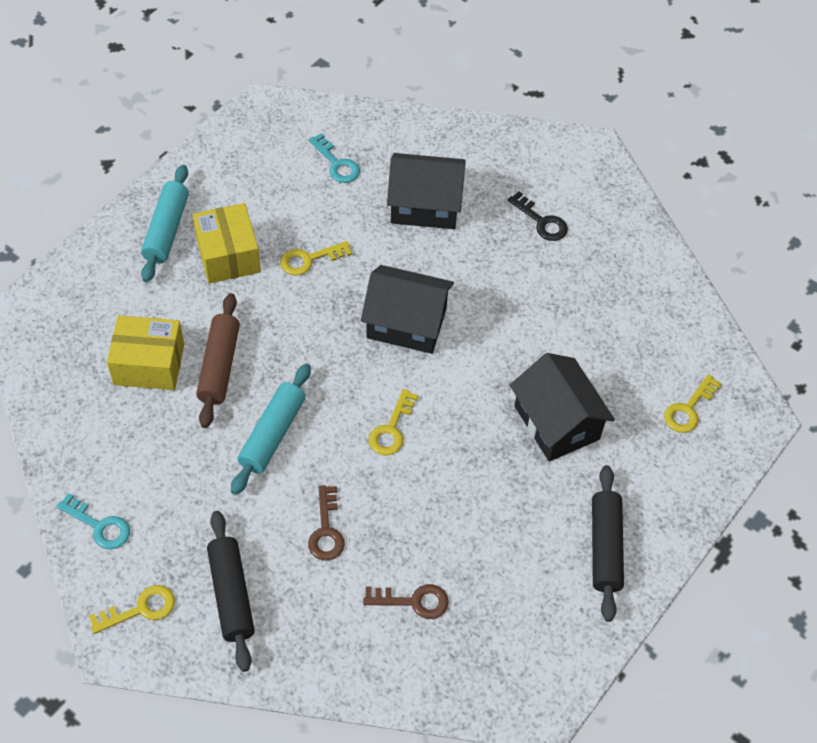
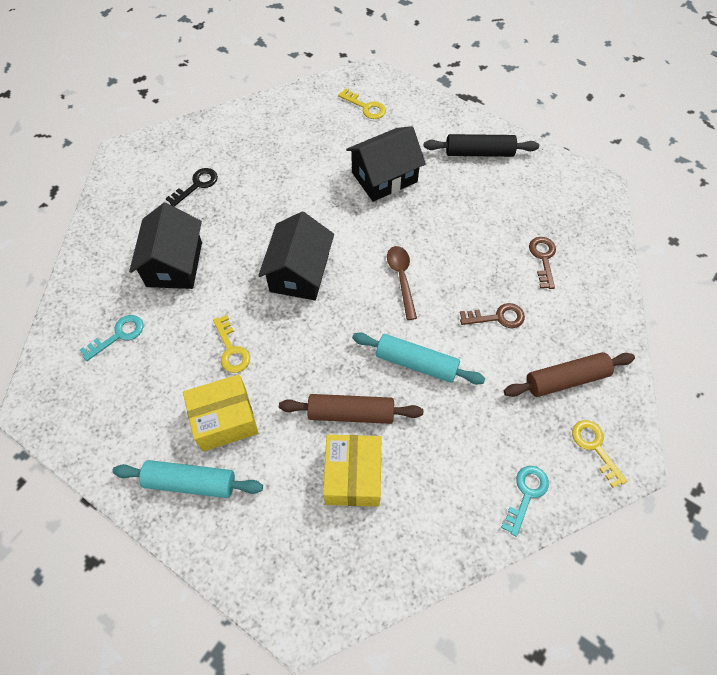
camera: 90 degrees left, 5 degrees up
black rolling pin [207,511,255,672] -> brown rolling pin [504,352,635,397]
yellow key [369,389,419,456] -> brown spoon [387,246,417,320]

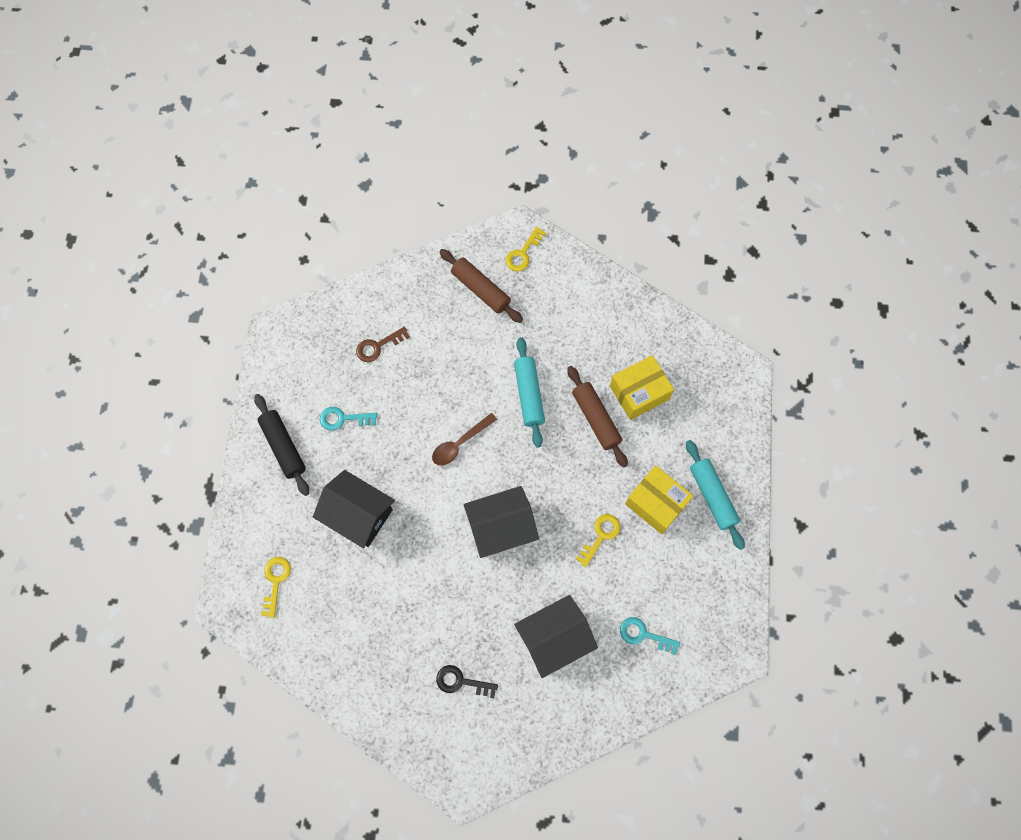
camera: 120 degrees left, 10 degrees up
brown key [460,303,525,328] -> none
turquoise key [501,466,549,537] -> turquoise key moved to [320,407,377,431]

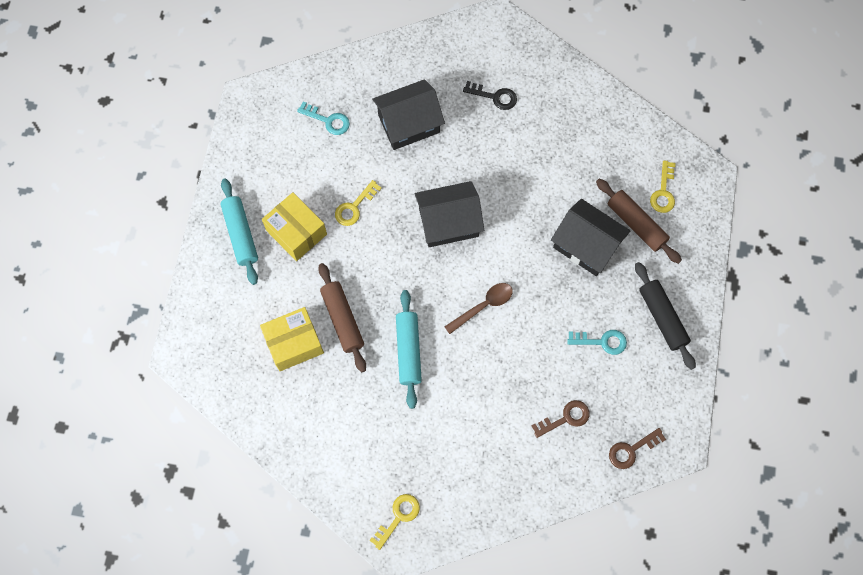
camera: 175 degrees left, 0 degrees up
brown rolling pin [439,249,523,323] -> brown rolling pin moved to [596,179,682,264]
none -> brown key [609,428,666,469]

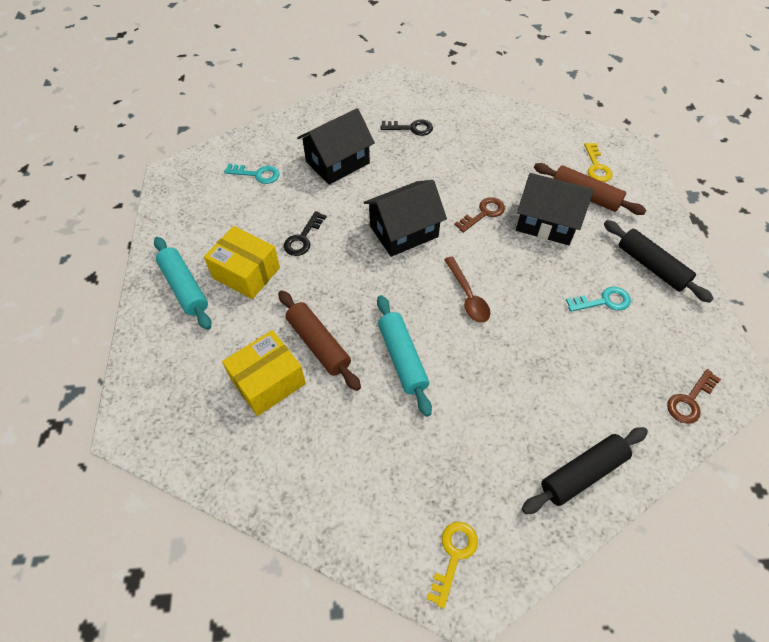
camera: 15 degrees left, 15 degrees down
yellow key [335,180,382,226] -> black key [284,211,326,256]
brown spoon [444,283,513,334] -> brown spoon turned 120 degrees clockwise [444,256,490,323]
brown key [531,400,590,438] -> brown key moved to [454,197,505,233]
none -> black rolling pin [522,427,648,514]

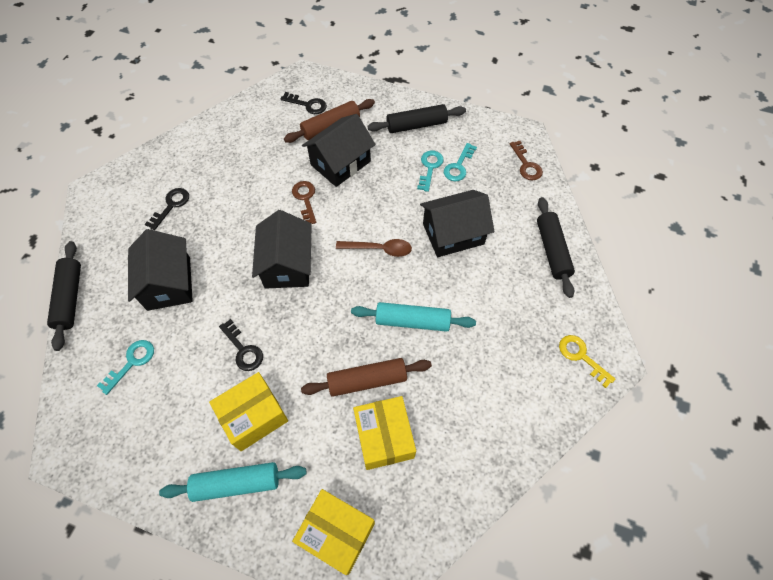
camera: 65 degrees left, 5 degrees up
yellow key [584,143,613,182] -> black key [281,92,327,114]
none -> black rolling pin [47,241,81,351]
none -> yellow box [292,489,375,575]
none -> black house [420,190,494,257]
none -> turquoise key [444,143,477,181]

